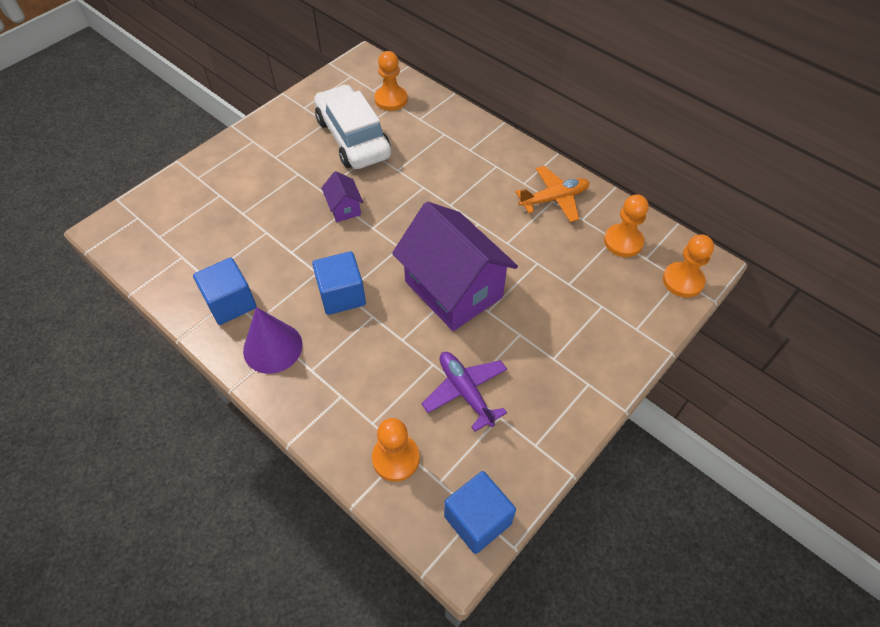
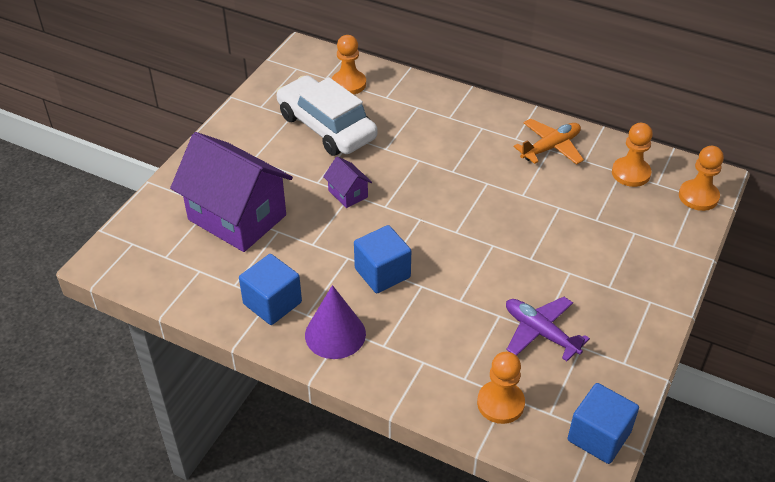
camera: 15 degrees left, 10 degrees down
purple house [392,202,518,331] -> purple house moved to [170,132,293,252]

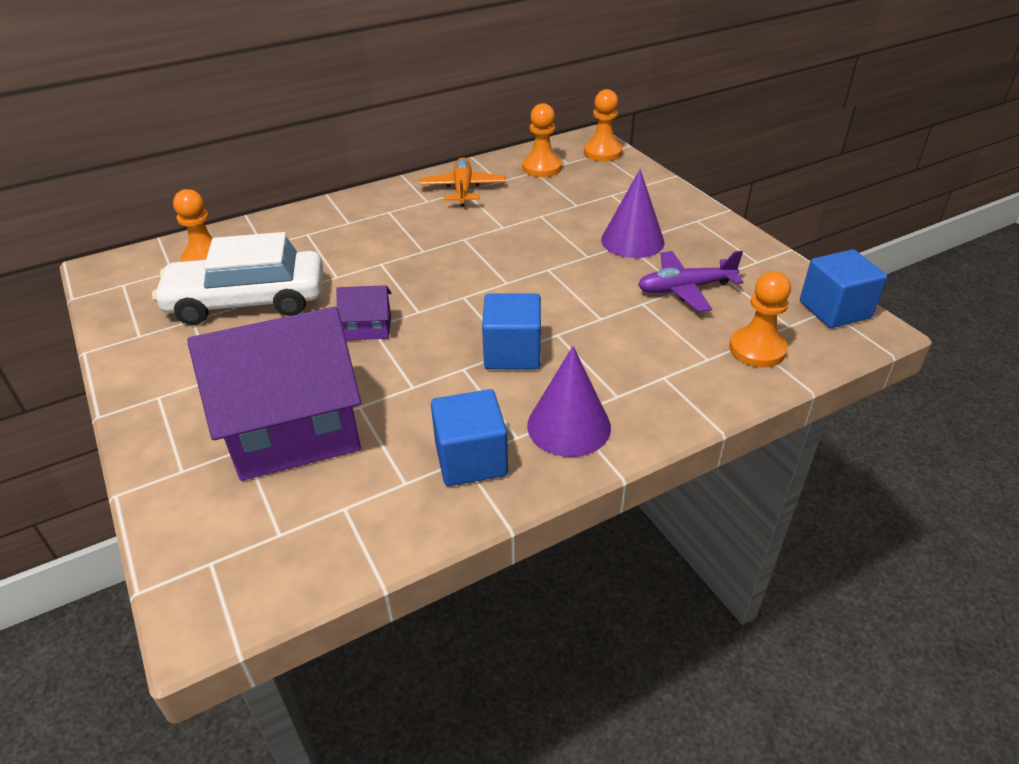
camera: 55 degrees left, 5 degrees down
none -> purple cone [601,169,664,258]

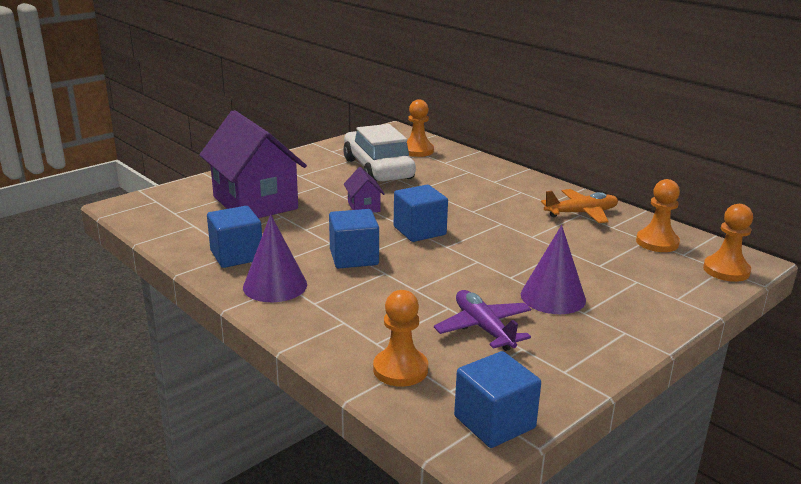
camera: 75 degrees right, 15 degrees down
none -> blue cube [394,185,448,242]

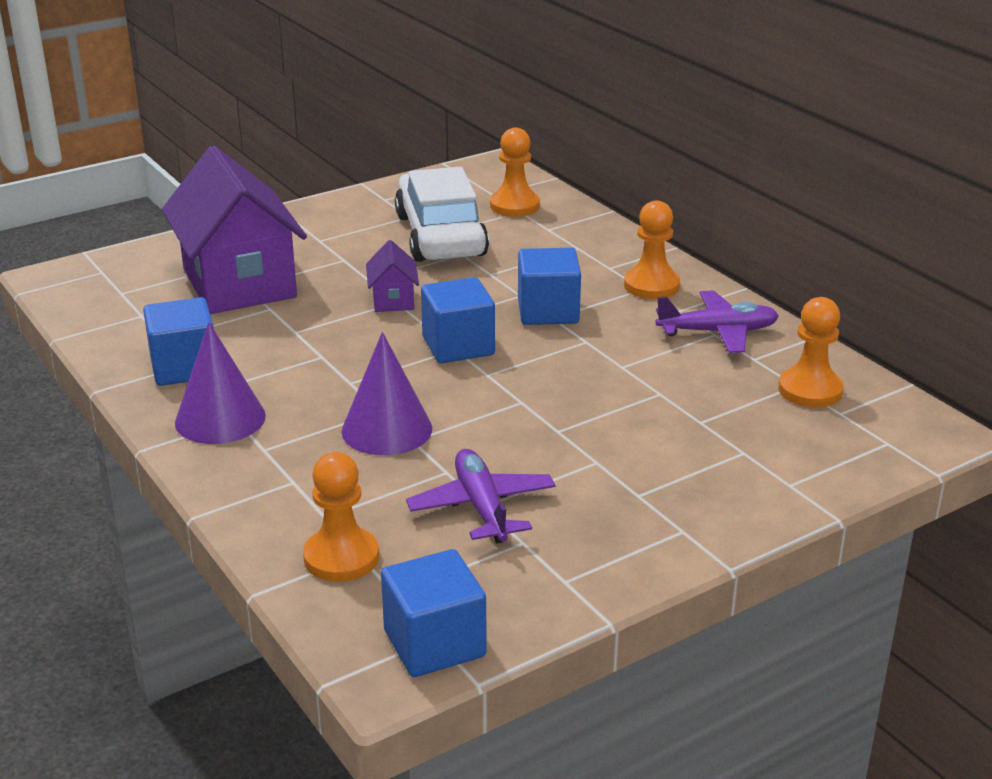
camera: 10 degrees right, 5 degrees up
blue cube [329,209,379,269] -> blue cube moved to [518,248,581,325]
purple cone [521,225,586,314] -> purple cone moved to [342,332,432,455]
orange plane [541,189,618,223] -> purple plane [656,290,779,353]
orange pawn [703,204,753,282] -> orange pawn moved to [624,200,680,299]

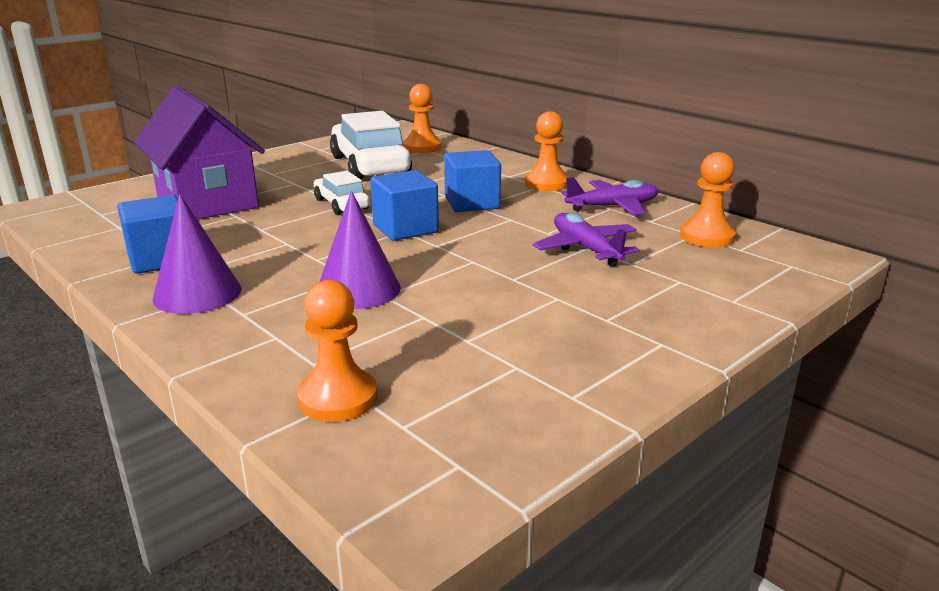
camera: 10 degrees left, 5 degrees down
purple house [366,240,419,312] -> white car [314,171,370,215]
blue cube [381,549,487,677] -> none
purple plane [406,449,556,544] -> purple plane moved to [533,213,640,267]

